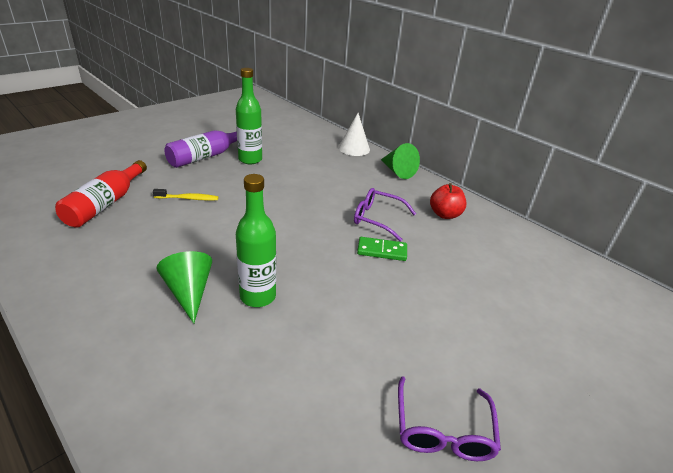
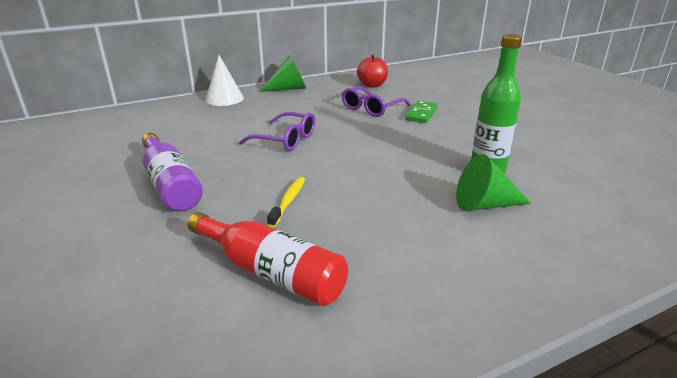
camera: 70 degrees left, 5 degrees down
green bottle [236,68,262,164] -> none
purple glasses [398,376,501,461] -> purple glasses moved to [239,112,315,151]

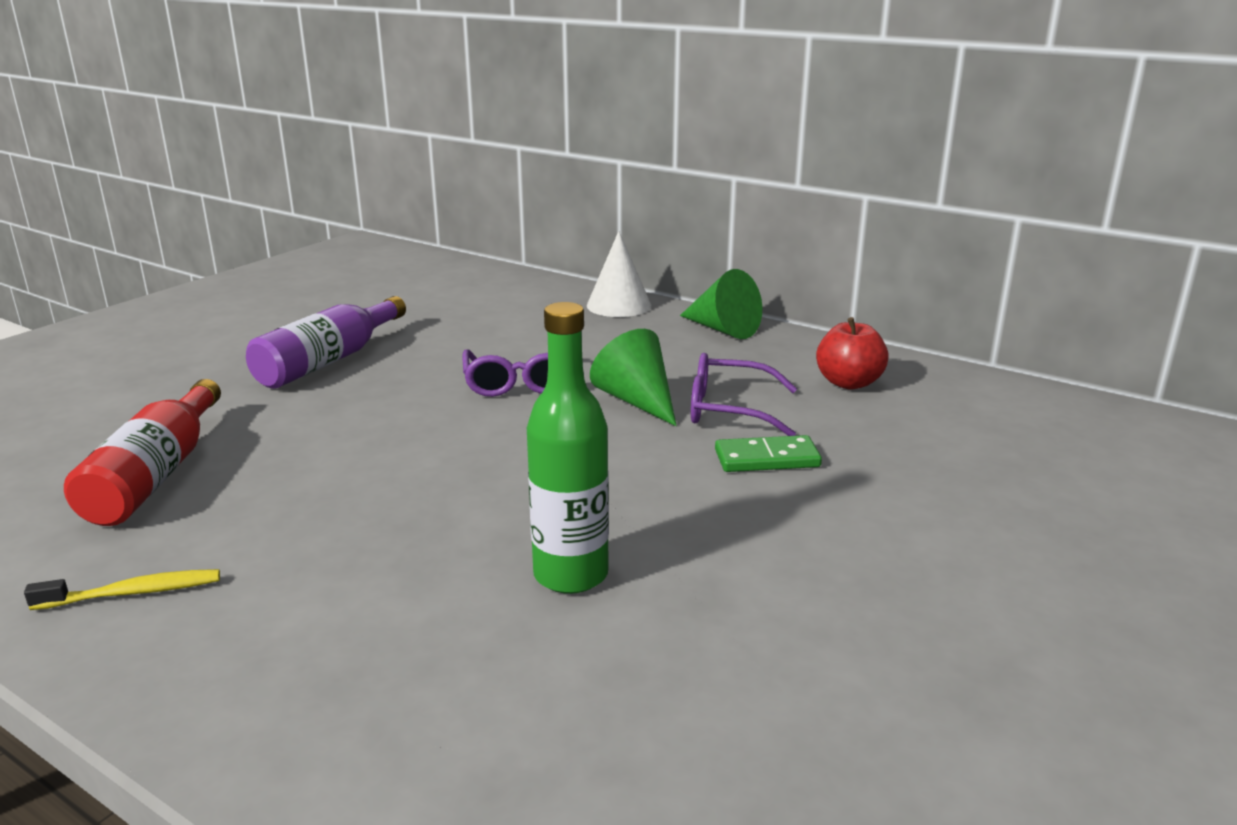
camera: 60 degrees right, 5 degrees down
yellow toothbrush [267,177,305,228] -> yellow toothbrush moved to [24,569,220,610]
green cone [456,154,531,211] -> green cone moved to [590,329,677,426]

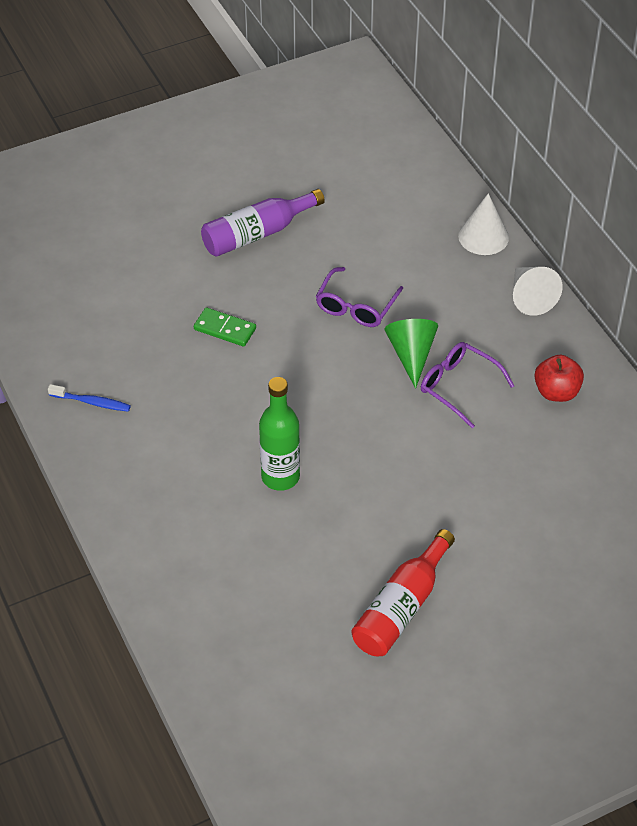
camera: 30 degrees right, 25 degrees up
yellow toothbrush [24,569,220,610] -> blue toothbrush [48,384,131,412]
red bottle [64,379,221,526] -> red bottle moved to [351,529,455,656]
green cone [680,269,762,339] -> white cone [513,267,563,316]
green domino [715,435,822,472] -> green domino moved to [194,307,256,347]

